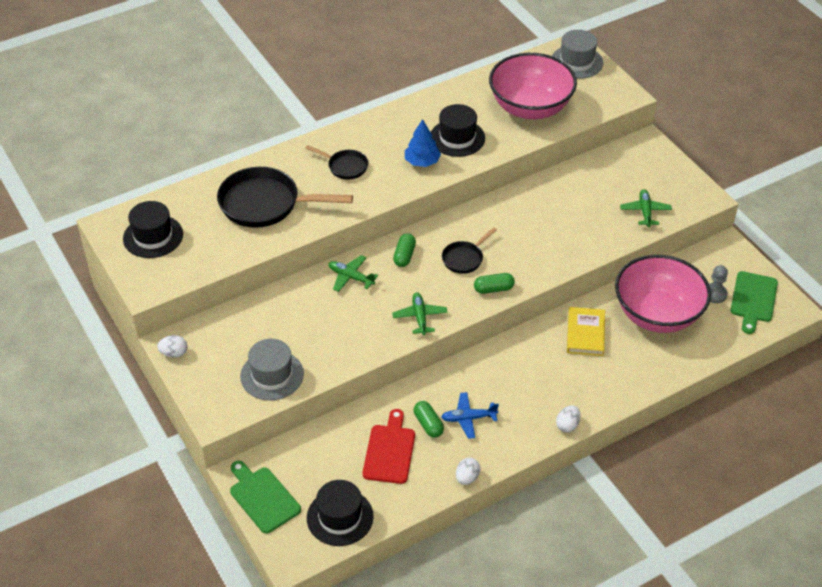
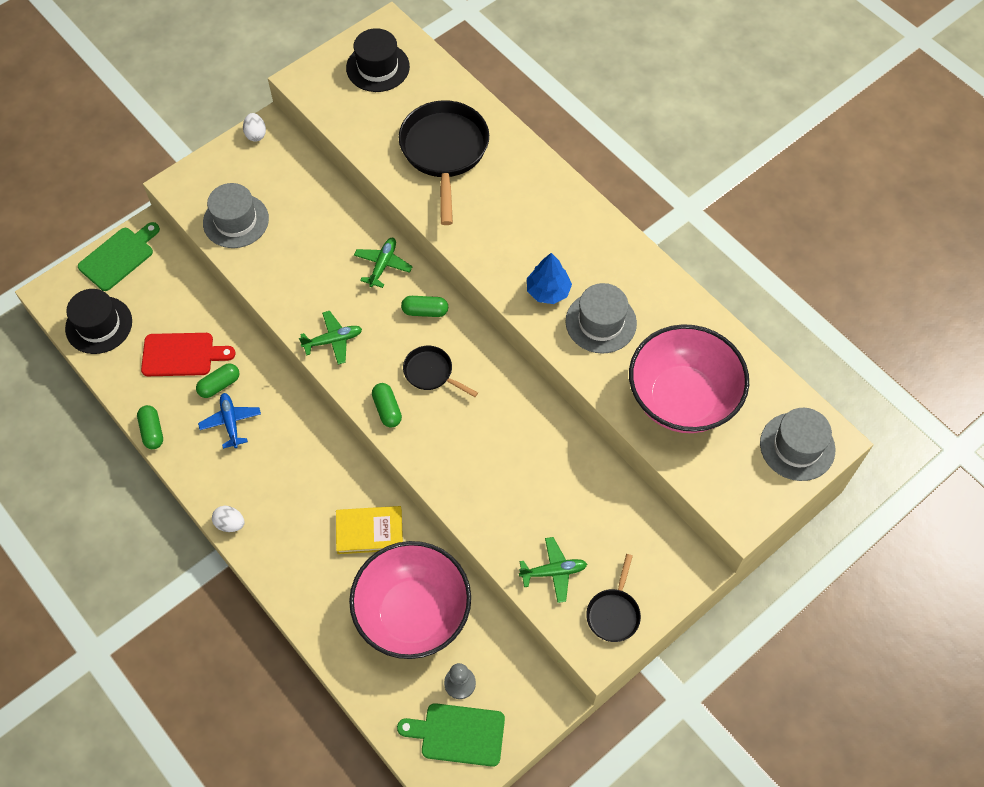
camera: 80 degrees right, 15 degrees up
black pan [305,145,368,179] -> black pan moved to [586,554,641,642]
black hat [431,104,485,157] -> grey hat [565,283,637,353]
white egg [456,458,480,485] -> green capsule [137,405,163,449]

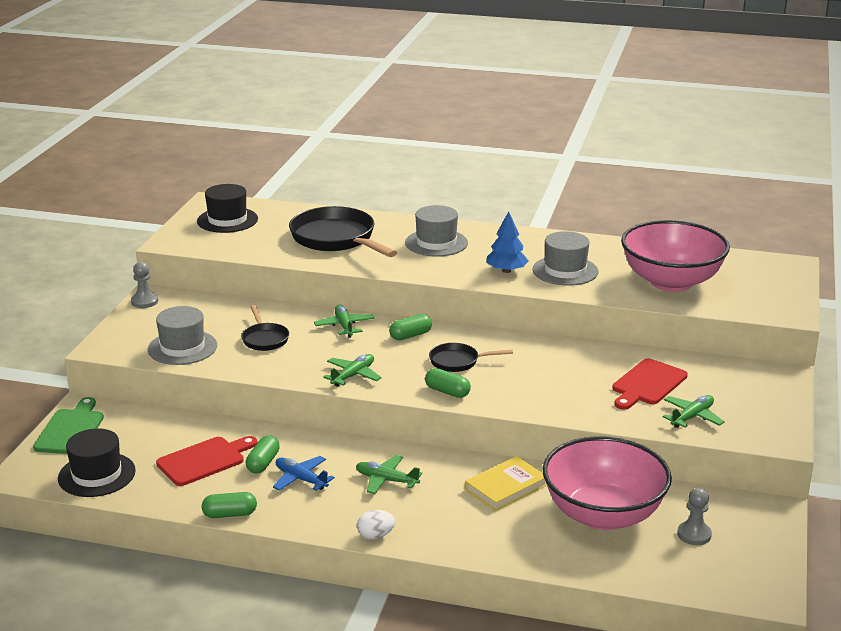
camera: 35 degrees left, 35 degrees down
green capsule [137,405,163,449] -> green capsule turned 45 degrees counterclockwise [202,492,257,518]
white egg [243,113,266,142] -> grey pawn [131,262,158,308]
green cutting board [397,703,505,767] -> none
black pan [586,554,641,642] -> black pan moved to [241,305,289,351]
grey hat [760,408,835,481] -> grey hat moved to [405,205,468,257]
none -> green plane [356,455,422,494]
none -> red cutting board [612,358,688,410]

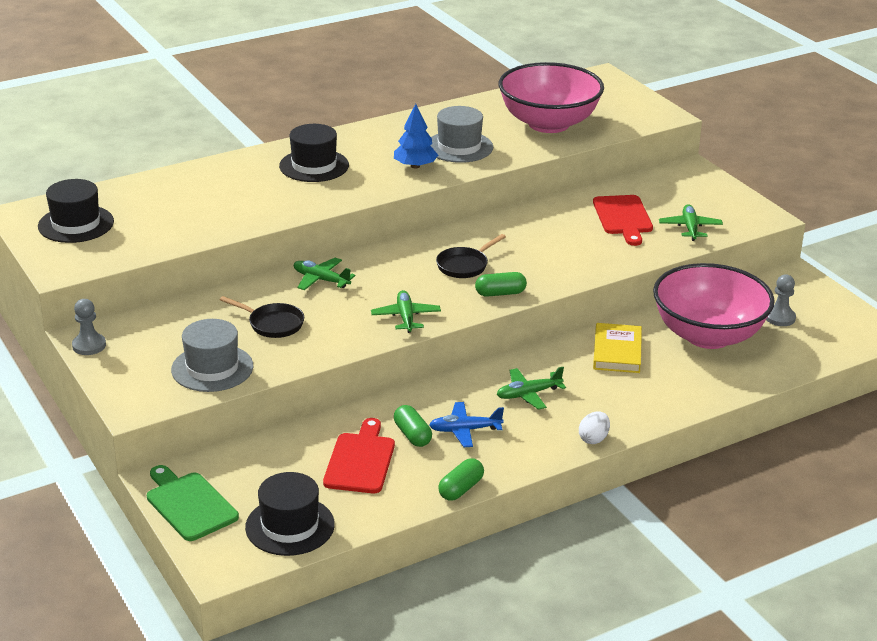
camera: 45 degrees left, 5 degrees up
black pan [289,206,397,257] -> none
green capsule [389,314,432,340] -> none
grey hat [405,205,468,257] -> black hat [279,124,349,182]

